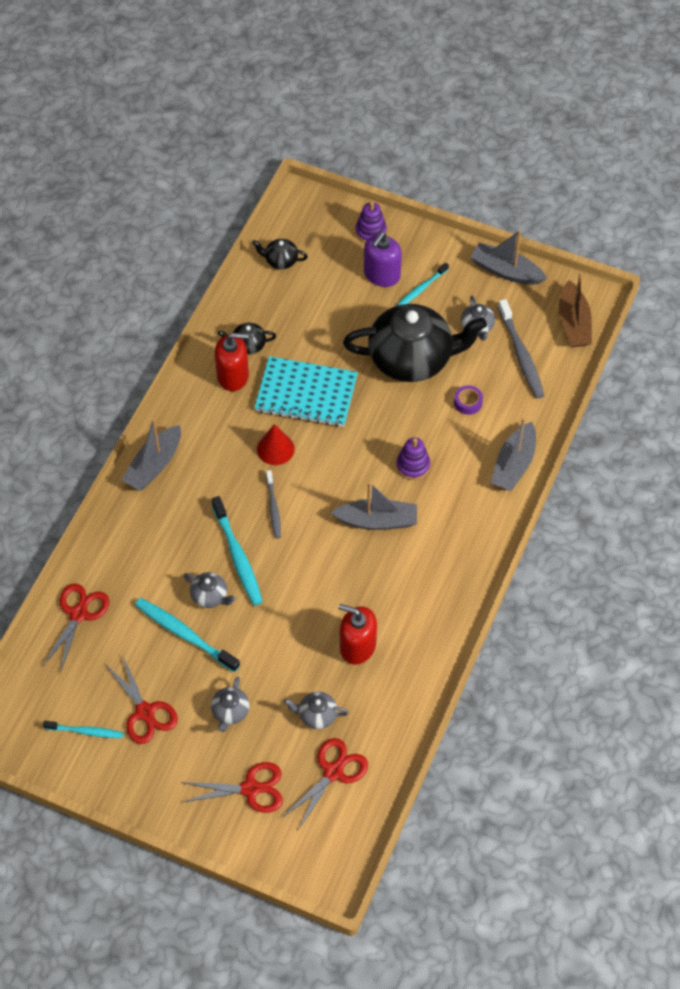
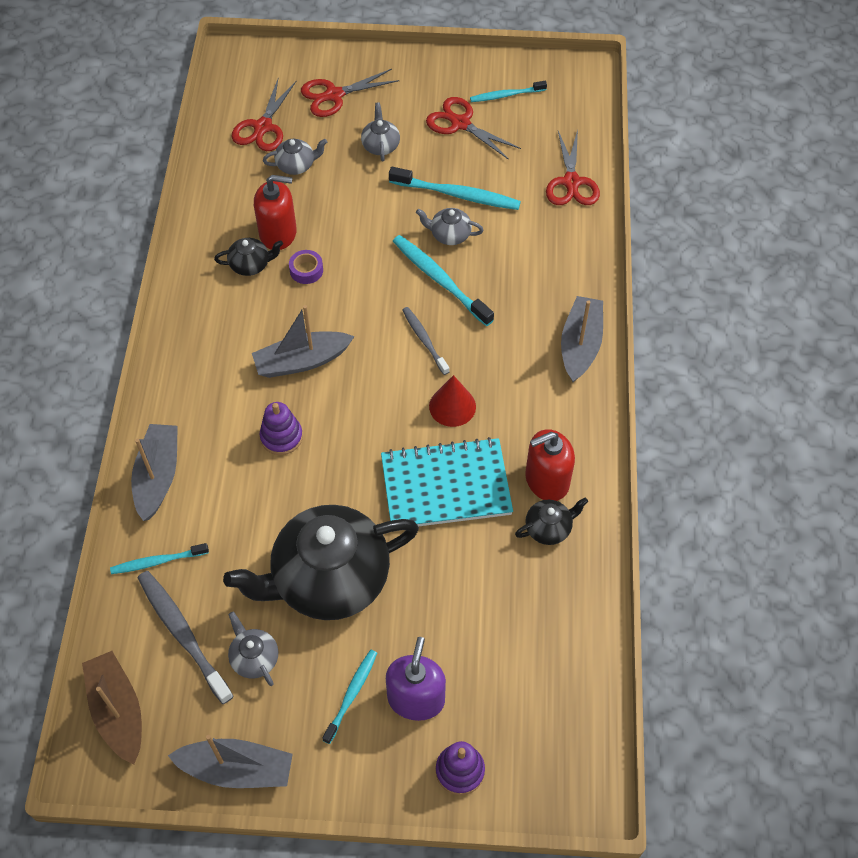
camera: 160 degrees right, 0 degrees up
black teapot [252,239,308,269] -> black teapot moved to [214,238,283,276]
purple tape [454,385,483,415] -> purple tape moved to [289,250,323,284]
none -> turquoise toothbrush [110,543,209,574]

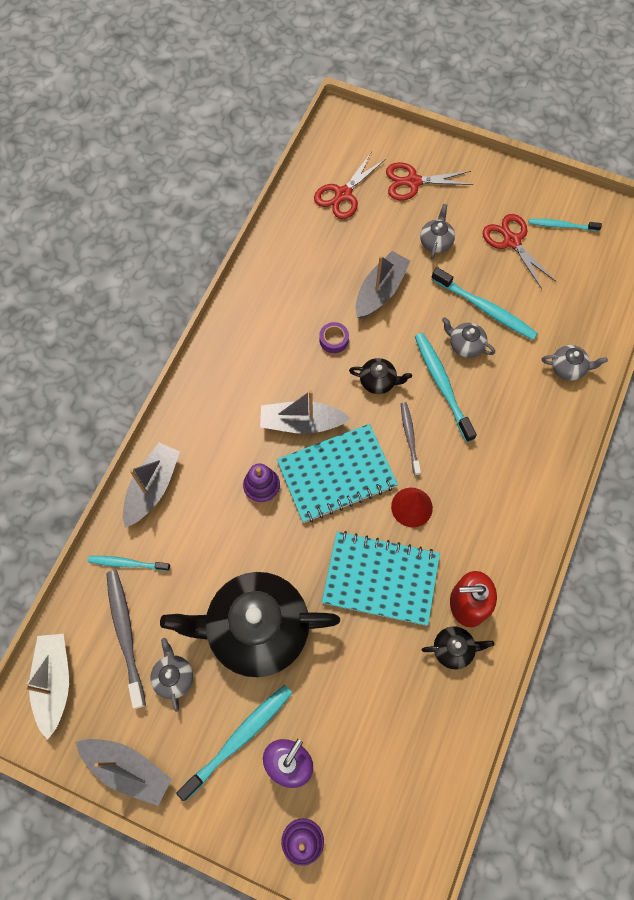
camera: 20 degrees right, 10 degrees up
brown boat [82,651,142,764] -> white boat [24,634,69,740]
black teapot [214,238,283,276] -> black teapot moved to [349,358,412,394]
red soap dispenser [254,175,297,250] -> none
grey teapot [263,139,327,175] -> grey teapot moved to [542,345,608,381]
turquoise toothbrush [322,650,377,744] -> turquoise toothbrush [176,685,292,801], size x1.63
red scissors [546,129,600,205] -> none
grey boat [561,296,603,382] -> grey boat moved to [356,251,411,319]
none -> turquoise notebook [277,424,398,523]

